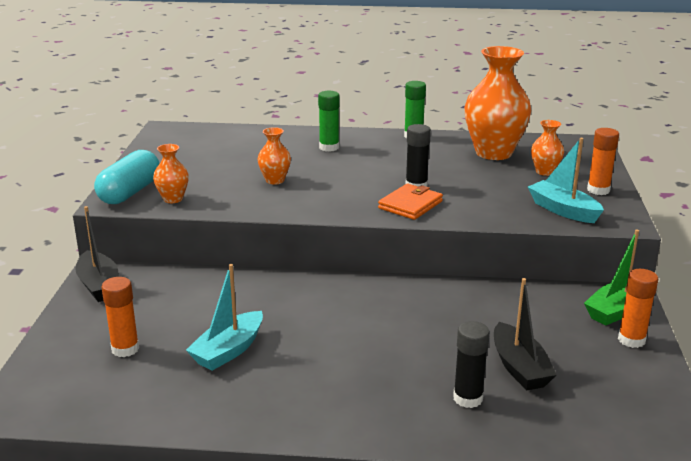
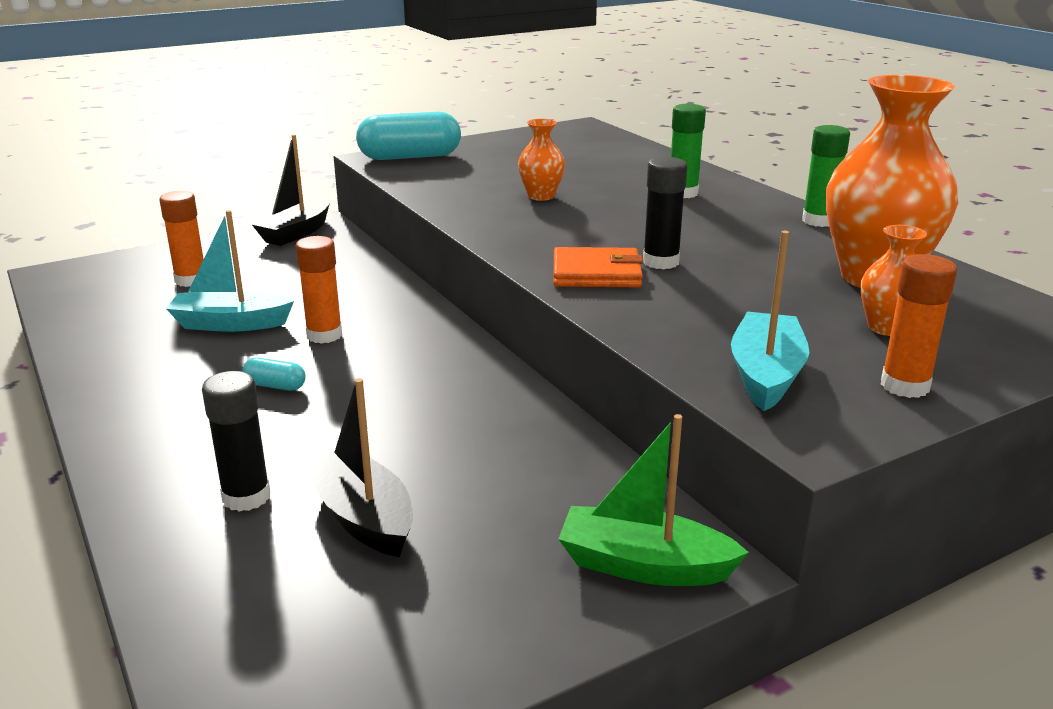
camera: 55 degrees right, 0 degrees up
orange vase [153,144,189,203] -> none
black boat [494,278,557,390] -> black boat turned 105 degrees clockwise [303,378,413,557]
orange glue stick [618,269,658,348] -> orange glue stick moved to [296,236,342,344]
none -> turquoise capsule [242,358,306,390]

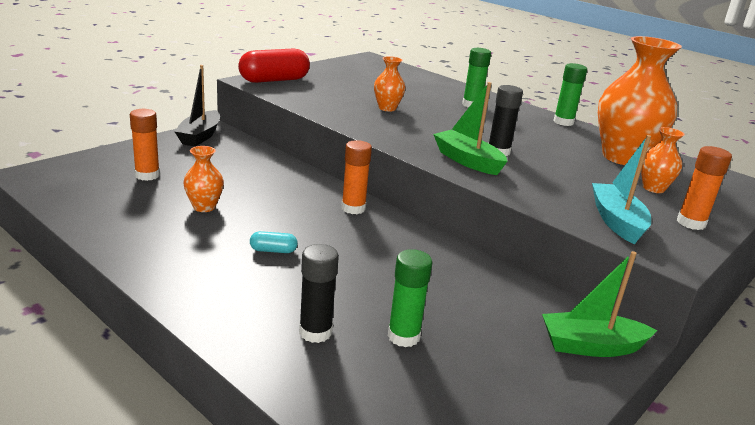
camera: 20 degrees left, 0 degrees up
turquoise boat [166,210,294,332] -> orange vase [183,146,224,212]
orange glue stick [296,236,342,344] -> orange glue stick moved to [341,140,372,214]
black boat [303,378,413,557] -> green glue stick [388,249,433,347]
turquoise capsule [356,112,461,160] -> red capsule [238,49,310,83]
orange wallet [554,247,643,287] -> green boat [433,82,507,175]

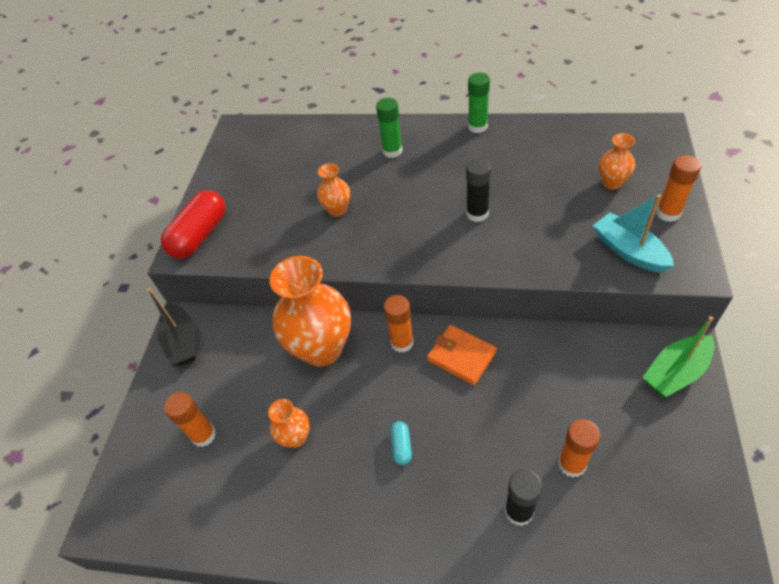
camera: 25 degrees left, 25 degrees up
turquoise capsule [250,231,298,253] -> turquoise capsule turned 60 degrees counterclockwise [390,421,412,465]
green glue stick [388,249,433,347] -> orange glue stick [558,419,600,477]
green boat [433,82,507,175] -> none
orange vase [598,36,682,165] -> orange vase moved to [270,256,351,366]
none -> orange wallet [427,325,497,385]

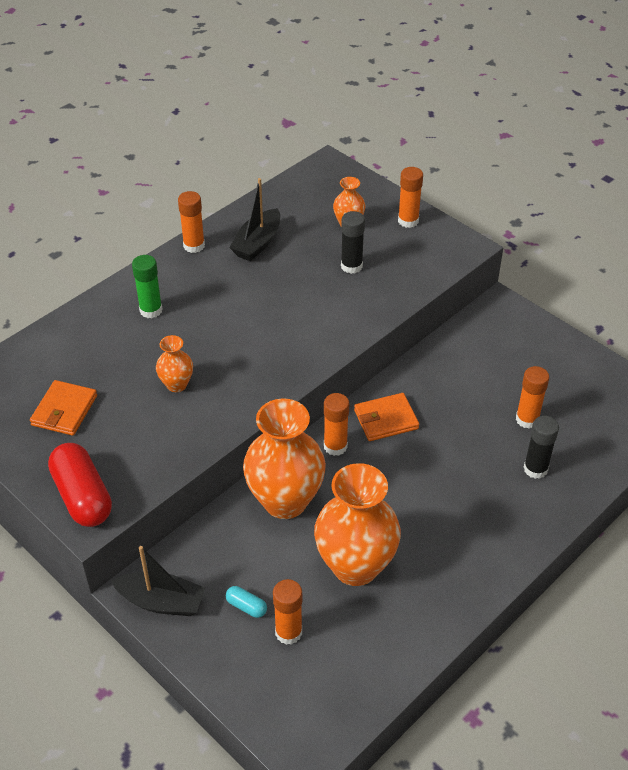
camera: 60 degrees left, 5 degrees down
orange vase [268,399,310,448] -> orange vase [314,463,401,586], size x2.10
turquoise capsule [390,421,412,465] -> turquoise capsule moved to [226,586,267,618]
black glue stick [466,158,491,222] -> black glue stick moved to [341,211,365,274]
green glue stick [468,73,490,133] -> orange glue stick [178,191,205,253]
turquoise boat [593,194,674,273] -> none
green boat [642,316,714,397] -> none
none -> orange wallet [30,380,97,436]
none -> black boat [229,178,280,261]

